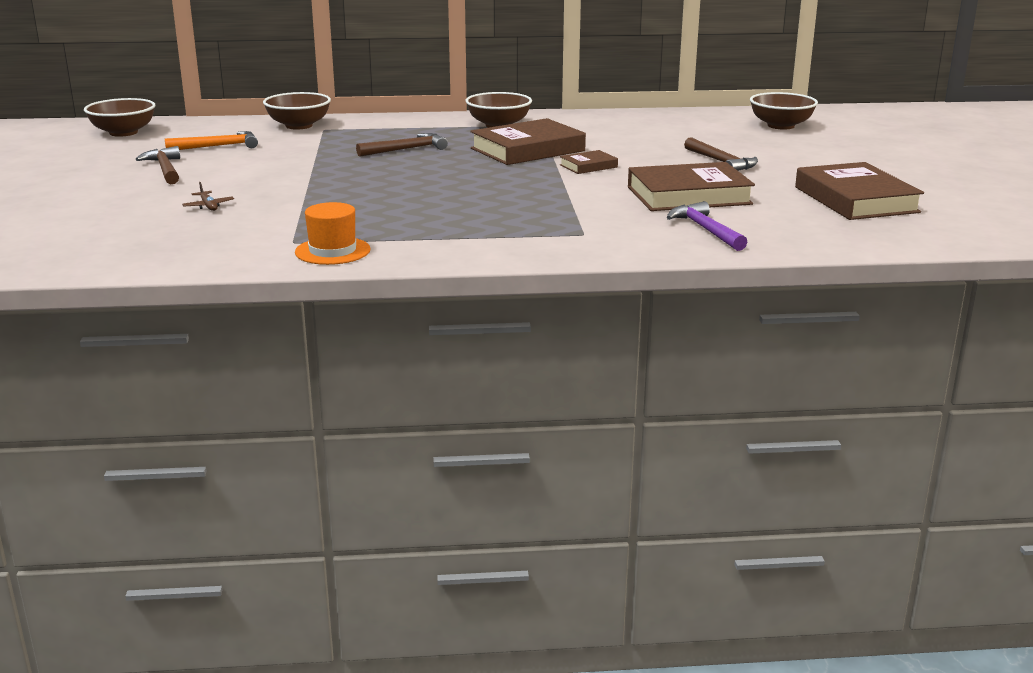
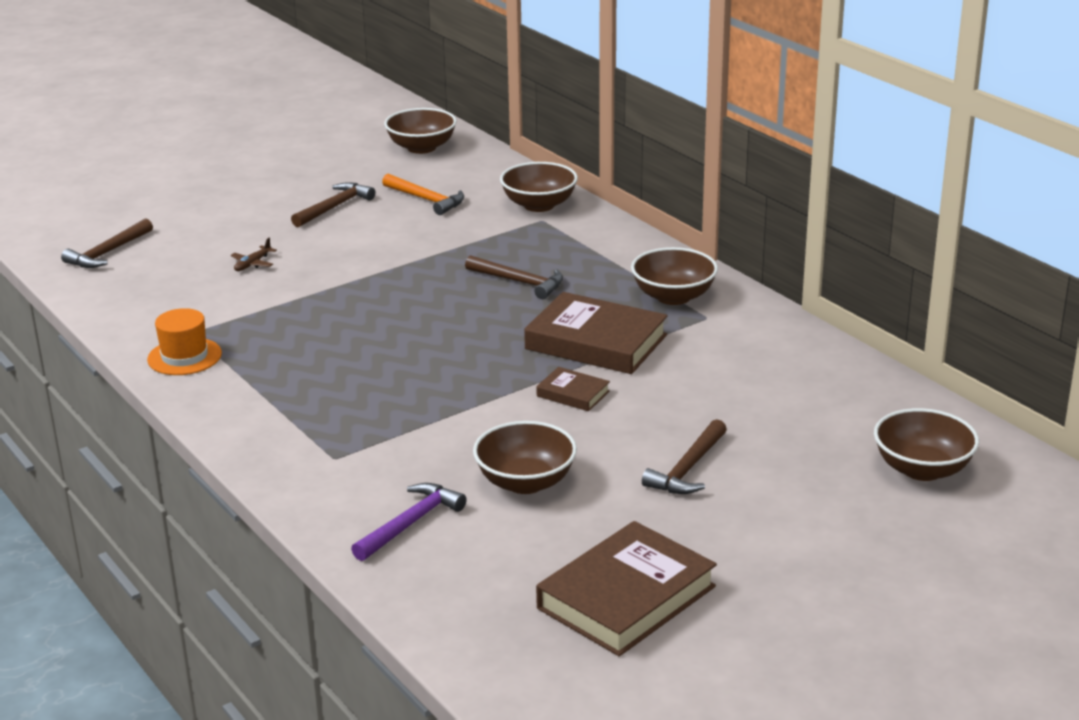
camera: 60 degrees right, 5 degrees up
brown book [628,162,755,211] -> brown bowl [473,421,577,494]
none -> brown hammer [61,218,153,268]

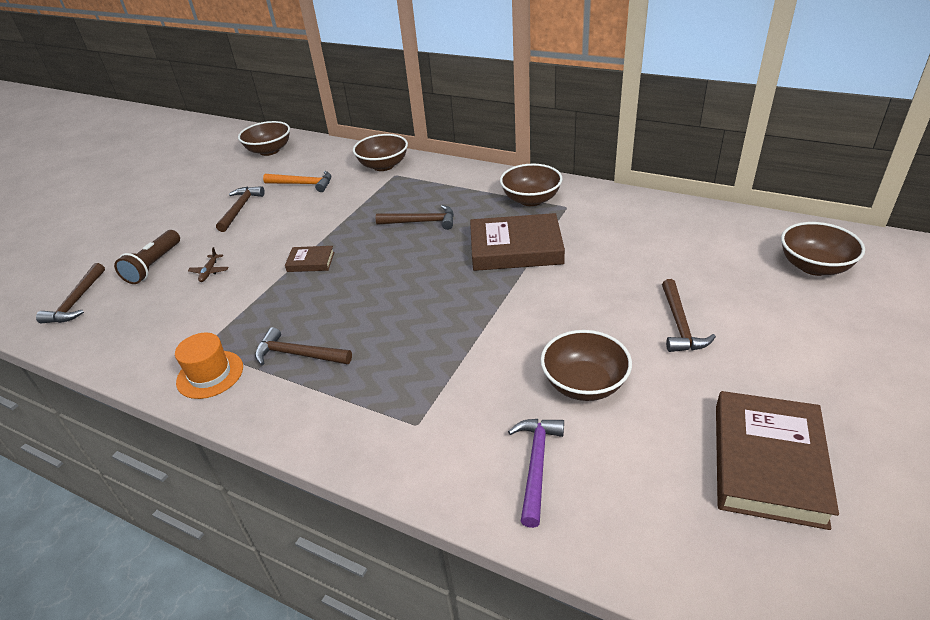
camera: 25 degrees left, 10 degrees up
brown book [536,367,610,411] -> brown book moved to [285,246,335,272]
none -> brown flashlight [114,230,180,284]
none -> brown hammer [255,327,352,365]

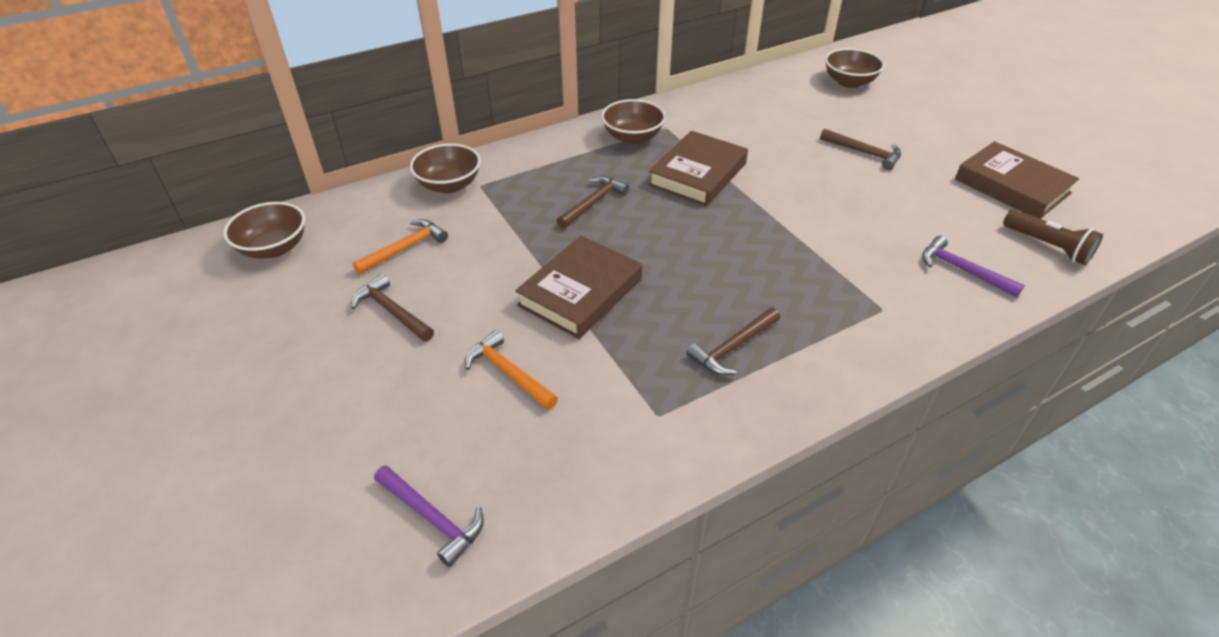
camera: 60 degrees left, 5 degrees up
brown hammer [36,263,105,323] -> purple hammer [374,465,484,567]
brown flashlight [114,230,180,284] -> brown flashlight moved to [1003,209,1103,265]
orange hat [175,333,243,399] -> none
brown plane [188,247,228,282] -> orange hammer [465,330,558,410]
brown book [285,246,335,272] -> brown book [515,236,642,339], size x2.07
brown bowl [541,330,632,401] -> none

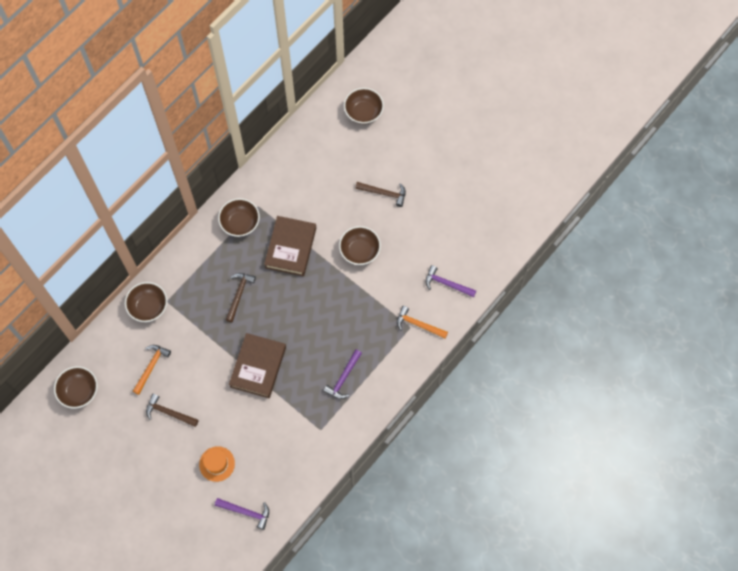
camera: 20 degrees left, 25 degrees up
orange hammer [465,330,558,410] -> orange hammer moved to [397,306,448,338]
brown hammer [686,307,780,375] -> purple hammer [323,350,362,399]
brown book [955,141,1079,219] -> none
brown flashlight [1003,209,1103,265] -> none
none -> orange hat [199,446,235,482]
none -> brown bowl [339,226,381,265]

